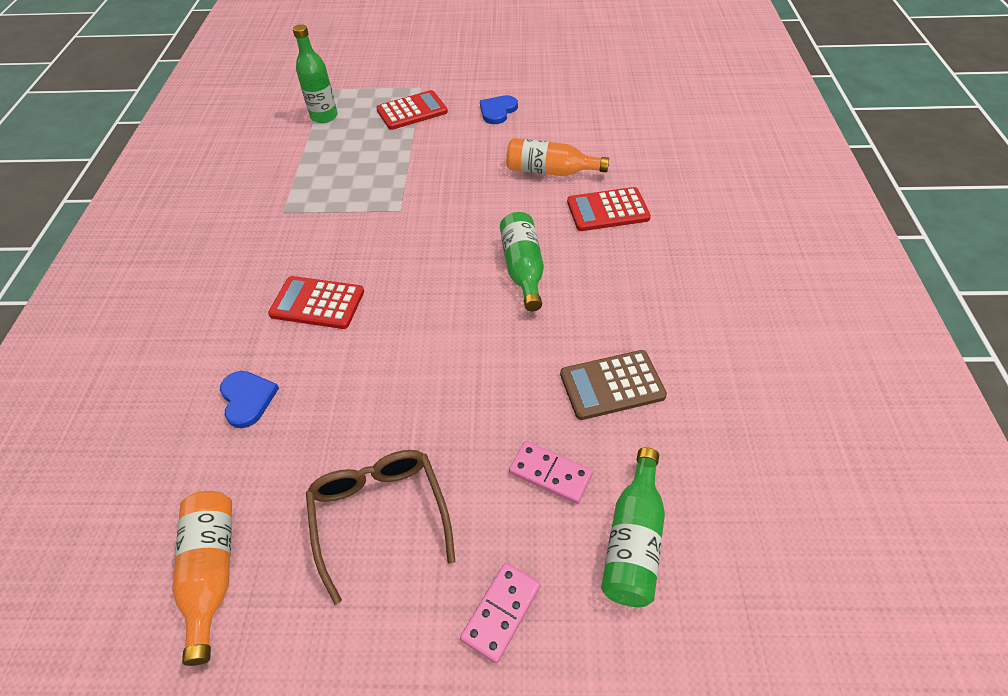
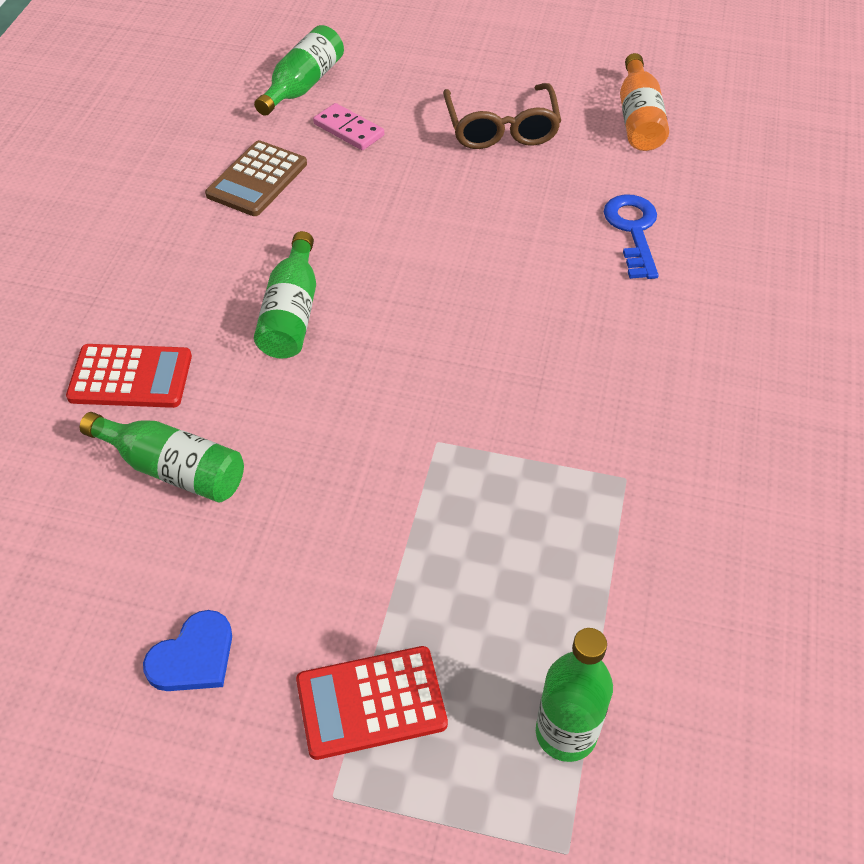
camera: 170 degrees left, 0 degrees up
blue heart [220,371,279,428] -> blue key [604,194,659,279]
red calculator [268,276,364,329] -> none
pink domino [460,563,541,663] -> none
orange bottle [506,138,609,176] -> green bottle [80,412,244,502]
brown calculator [560,350,667,420] -> brown calculator turned 120 degrees clockwise [205,140,307,216]

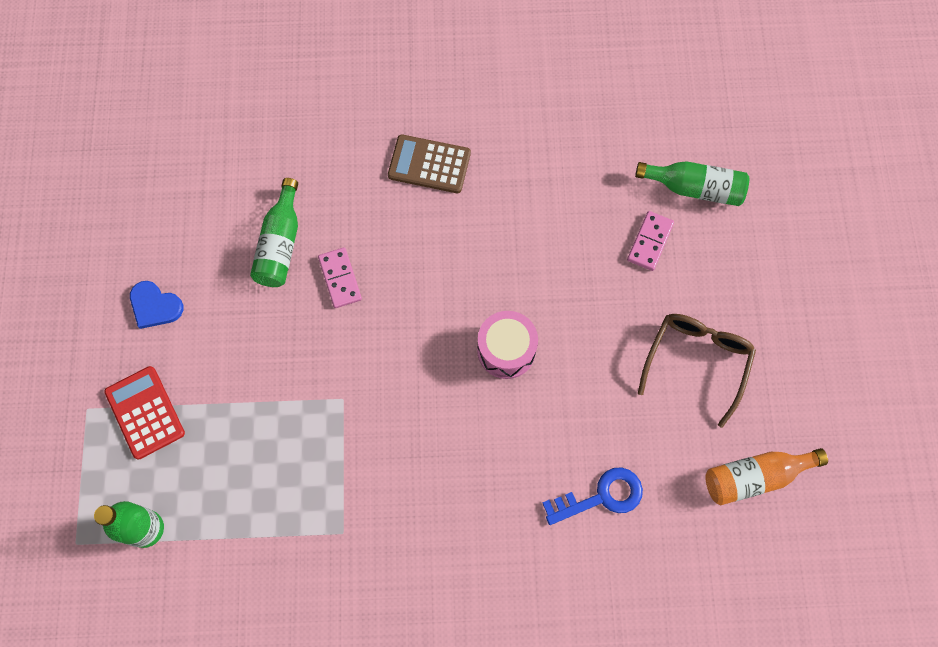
camera: 75 degrees right, 20 degrees up
red calculator [66,344,192,408] -> none
brown calculator [205,140,307,216] -> brown calculator moved to [388,135,471,193]
green bottle [254,231,316,359] -> none
brown glasses [443,83,561,149] -> brown glasses turned 135 degrees clockwise [638,314,756,428]
none -> pink domino [318,247,362,308]
none -> pink drum [477,311,538,379]

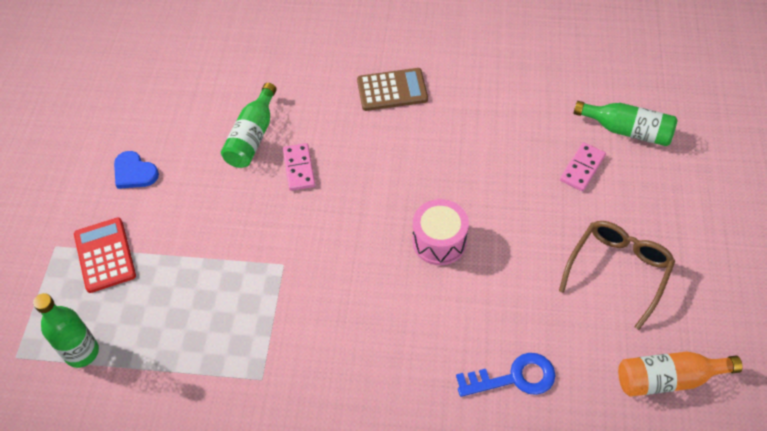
camera: 10 degrees right, 15 degrees down
brown calculator [388,135,471,193] -> brown calculator turned 150 degrees clockwise [357,68,428,111]

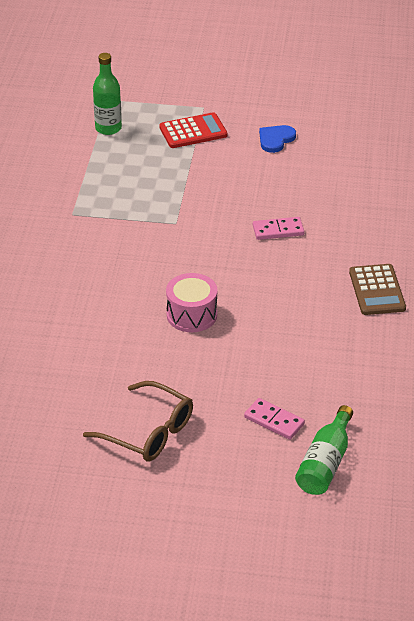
camera: 90 degrees right, 15 degrees down
green bottle [221,83,277,168] -> none
blue key [456,353,556,397] -> none
orange bottle [618,352,743,397] -> none

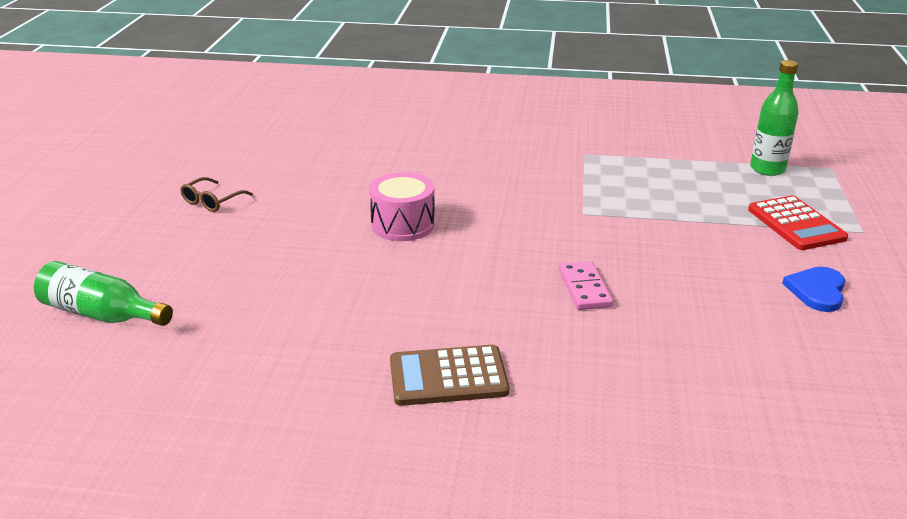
camera: 90 degrees right, 10 degrees down
brown glasses [83,381,193,462] -> brown glasses [180,177,253,212], size x0.56
pink domino [244,398,305,440] -> none
blue heart [259,125,296,153] -> blue heart turned 105 degrees counterclockwise [782,267,845,312]

